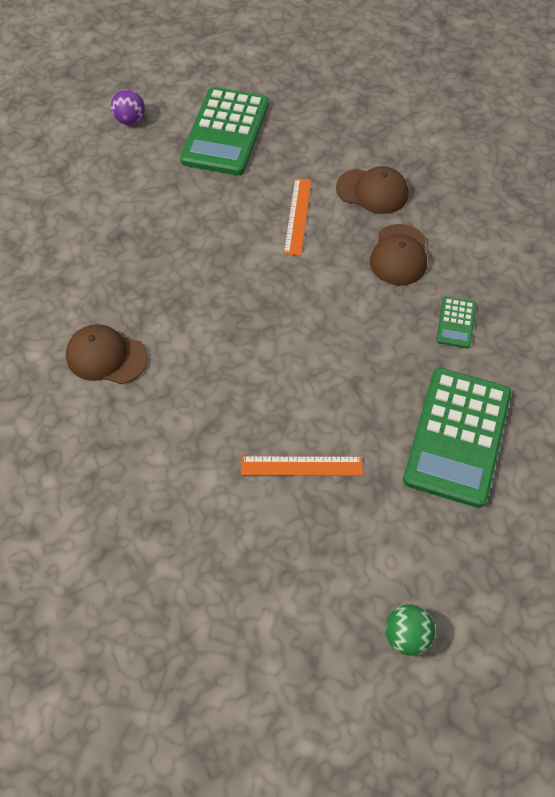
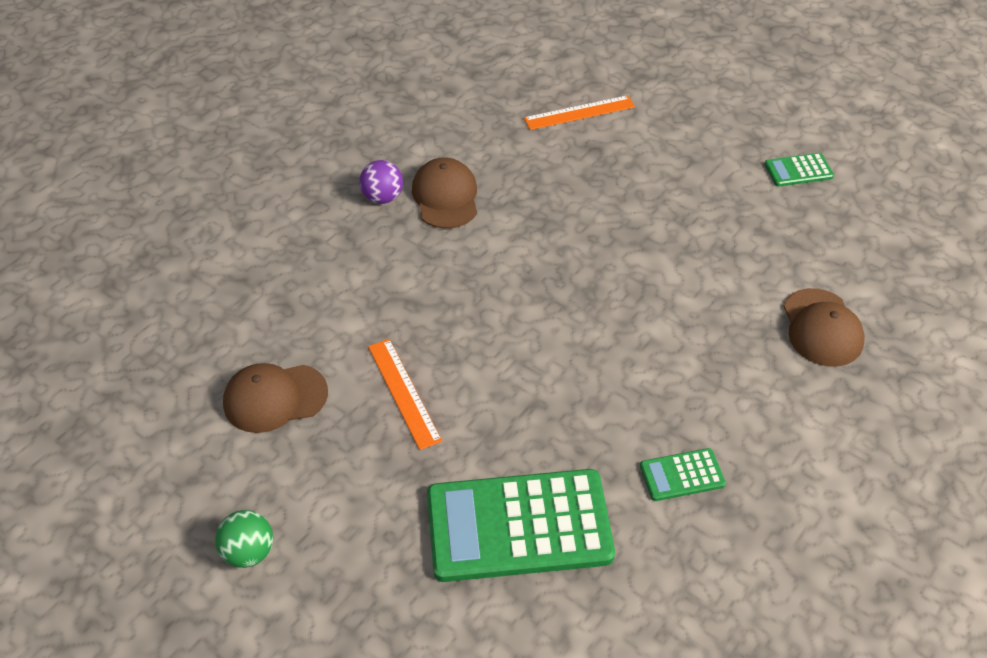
camera: 65 degrees right, 10 degrees down
purple ball [111,89,145,125] -> purple ball moved to [359,160,403,204]
green calculator [180,87,269,176] -> green calculator [765,153,834,187], size x0.45
orange ruler [284,178,311,256] -> orange ruler moved to [524,95,635,130]
brown cap [370,224,427,286] -> brown cap moved to [223,363,328,433]

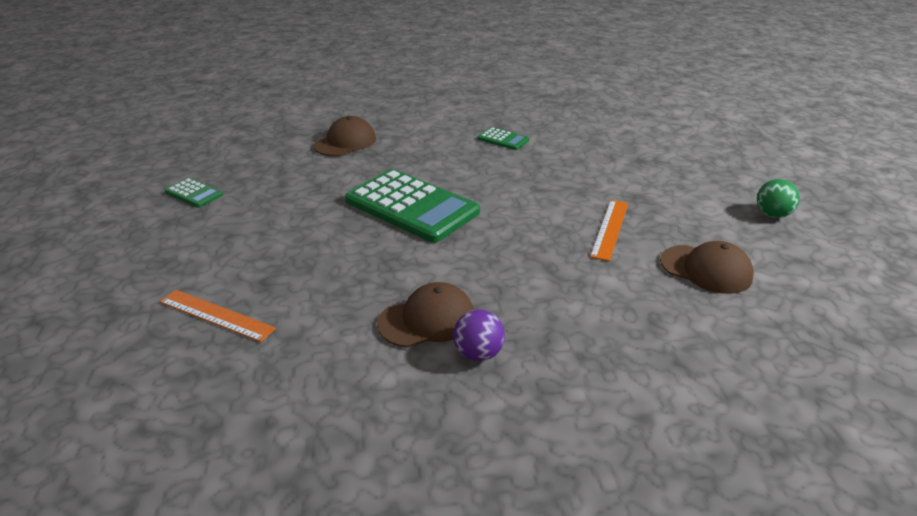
camera: 135 degrees left, 15 degrees down
brown cap [412,158,477,228] -> brown cap turned 150 degrees counterclockwise [377,282,474,348]
green calculator [427,469,615,582] -> green calculator moved to [345,169,480,243]

